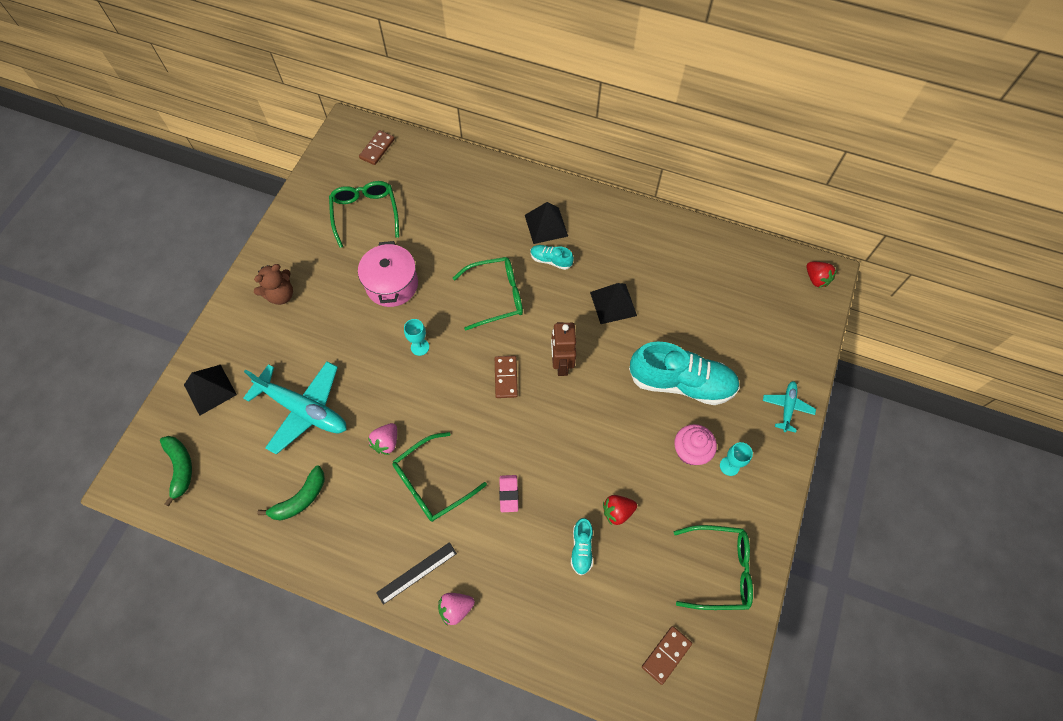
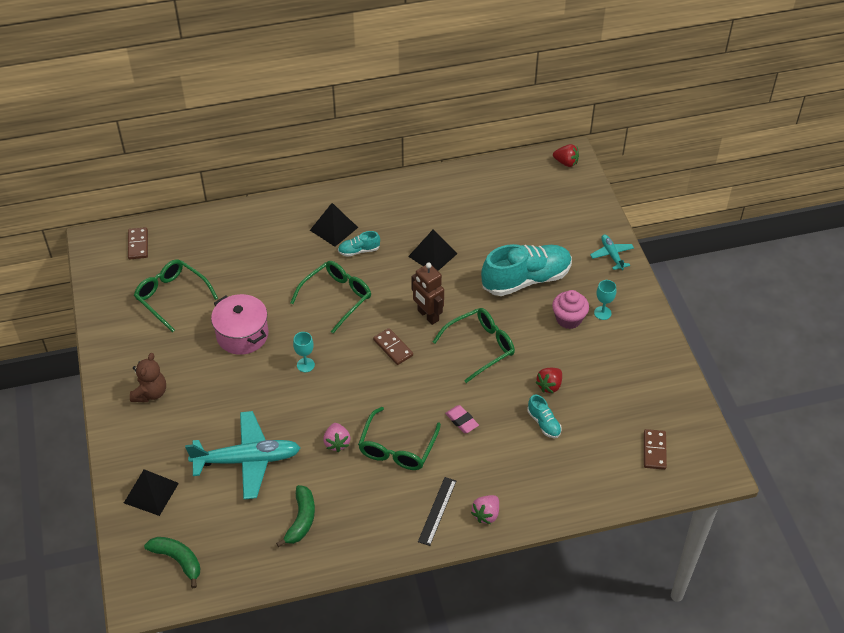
camera: 35 degrees left, 15 degrees down
green glasses [674,525,753,610] -> green glasses moved to [433,308,515,383]

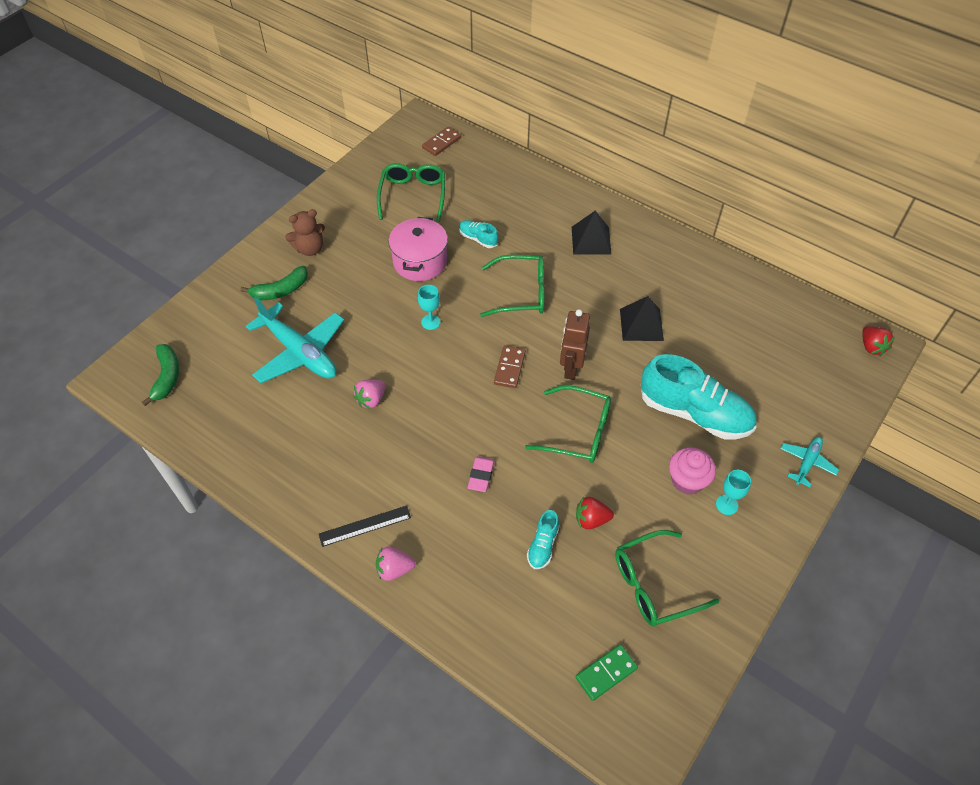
camera: 50 degrees right, 5 degrees up
black pyramid [124,469,179,516] -> none
green banana [276,485,315,547] -> green banana moved to [241,266,308,300]
turquoise shoe [338,231,380,257] -> turquoise shoe moved to [459,220,498,248]
green glasses [358,407,441,470] -> green glasses moved to [615,530,719,626]
brown domino [644,429,667,470] -> green domino [576,644,638,701]

